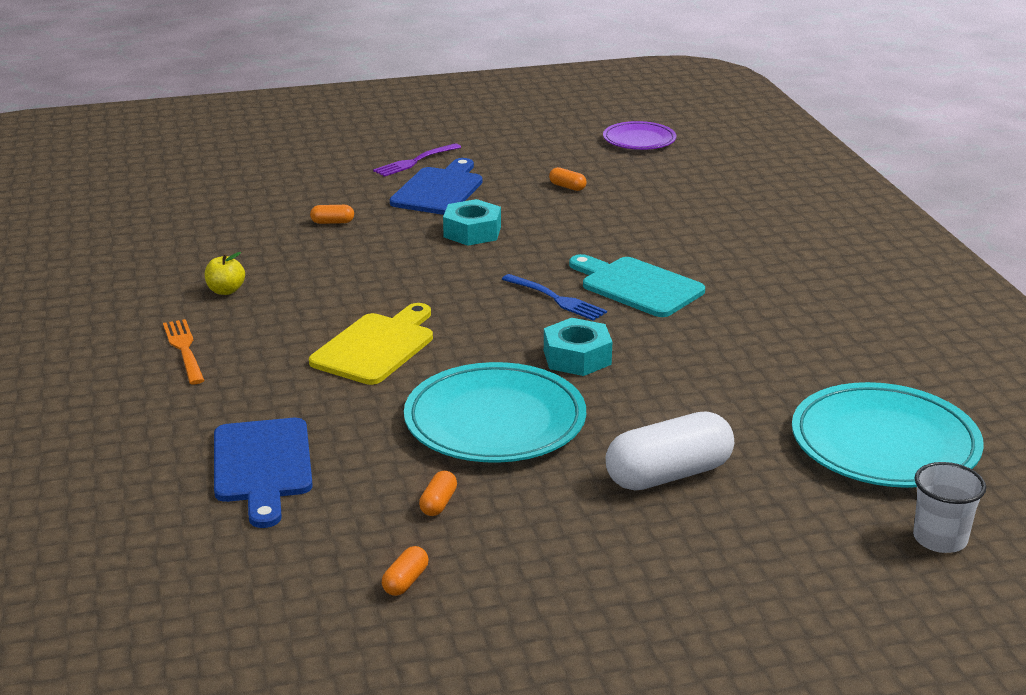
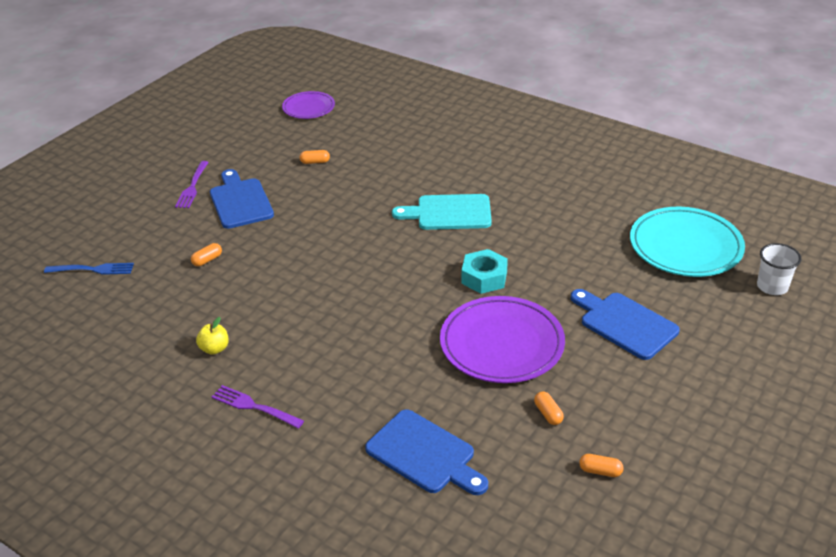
camera: 40 degrees left, 10 degrees up
orange fork [163,319,205,384] -> purple fork [212,385,304,429]
yellow cutting board [309,303,433,385] -> none
orange capsule [382,546,428,596] -> orange capsule turned 60 degrees counterclockwise [579,454,624,477]
turquoise plate [404,362,586,463] -> purple plate [440,296,565,383]
turquoise nut [443,199,501,246] -> none
blue fork [502,274,607,321] -> blue fork moved to [44,263,134,275]
white capsule [606,412,734,490] -> blue cutting board [571,289,680,360]

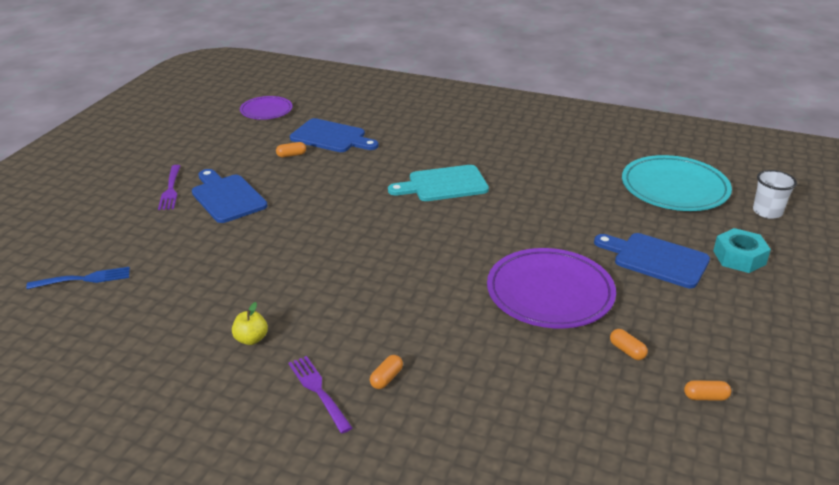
camera: 15 degrees left, 5 degrees down
orange capsule [191,243,222,266] -> orange capsule moved to [370,355,403,389]
purple fork [212,385,304,429] -> purple fork turned 45 degrees clockwise [289,356,352,433]
blue cutting board [365,409,488,495] -> blue cutting board moved to [290,118,379,152]
turquoise nut [461,249,508,294] -> turquoise nut moved to [713,228,771,273]

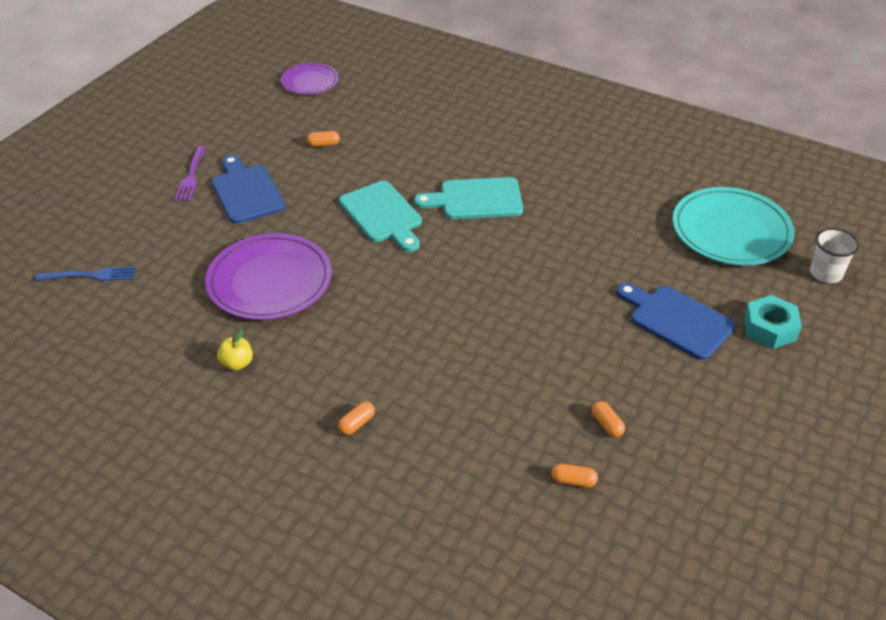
camera: 10 degrees right, 10 degrees up
purple fork [289,356,352,433] -> none
blue cutting board [290,118,379,152] -> none
purple plate [487,248,616,328] -> purple plate moved to [205,233,332,320]
orange capsule [684,380,731,401] -> orange capsule moved to [551,463,598,488]
none -> turquoise cutting board [339,181,422,252]

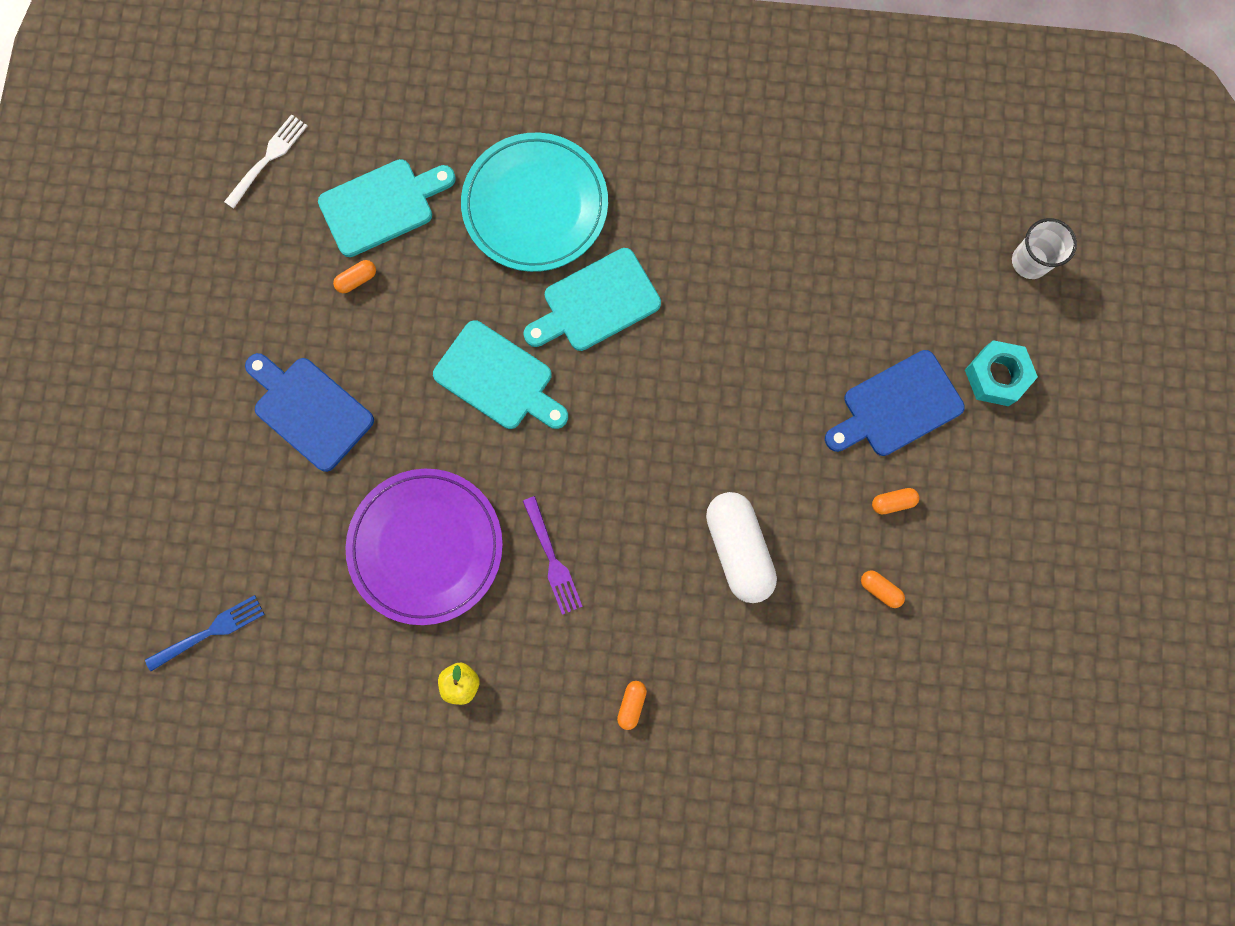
camera: 25 degrees left, 35 degrees up
purple fork [174,146,206,201] -> purple fork moved to [523,496,583,615]
purple plate [281,63,338,95] -> white fork [224,114,307,209]
orange capsule [551,463,598,488] -> orange capsule moved to [872,488,919,514]
blue cutting board [616,283,736,360] -> blue cutting board turned 45 degrees counterclockwise [825,350,965,456]
turquoise plate [672,187,795,266] -> turquoise plate moved to [461,132,608,272]
none -> turquoise cutting board [318,159,456,257]
none -> white capsule [706,492,777,603]

